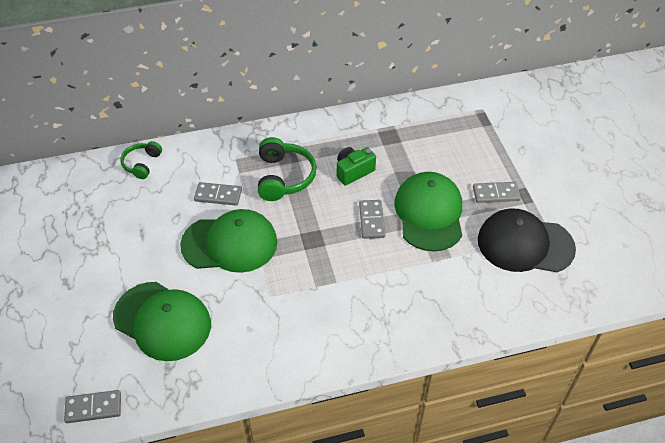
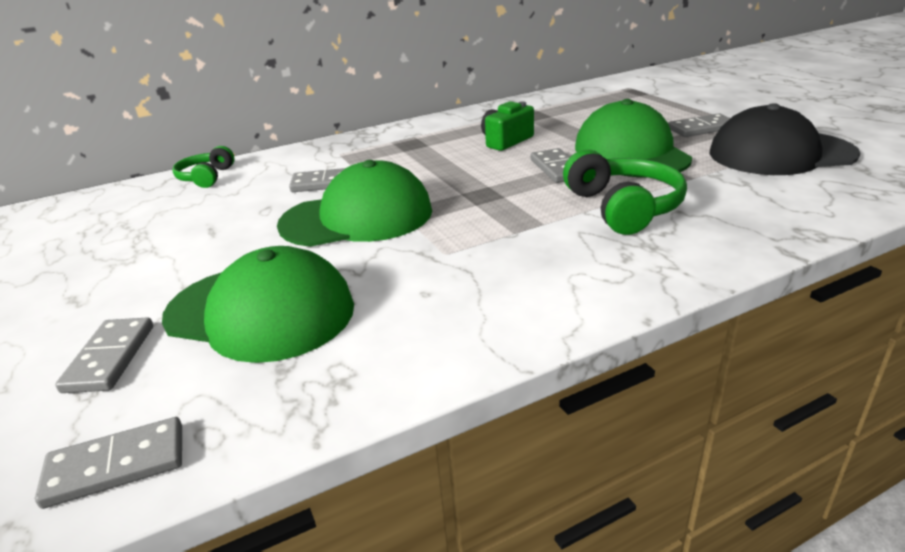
camera: 10 degrees left, 20 degrees down
green headphones [258,137,317,201] -> green headphones moved to [563,150,687,235]
none -> grey domino [55,317,153,393]

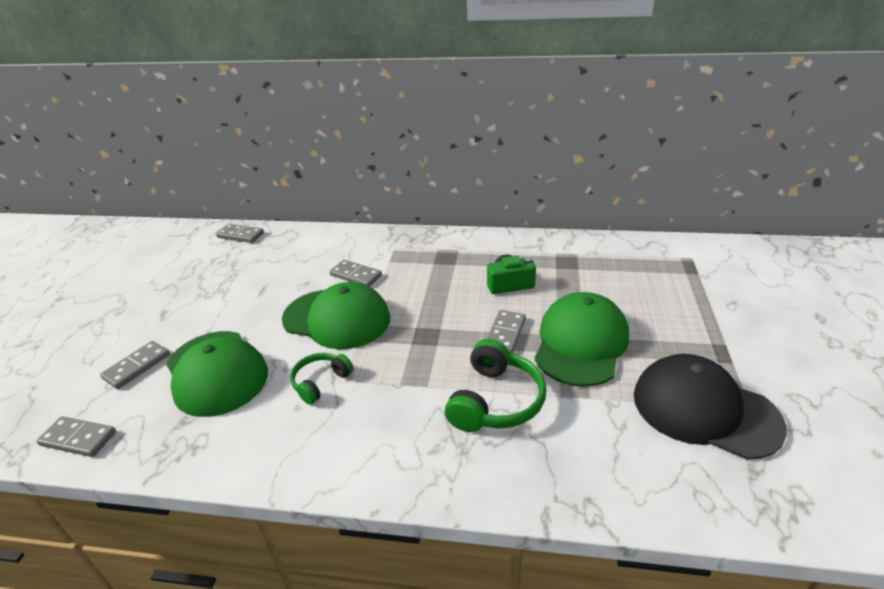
camera: 35 degrees right, 5 degrees up
green headphones [173,146,235,188] -> green headphones moved to [290,353,354,405]
grey domino [668,113,730,137] -> grey domino moved to [216,224,264,243]

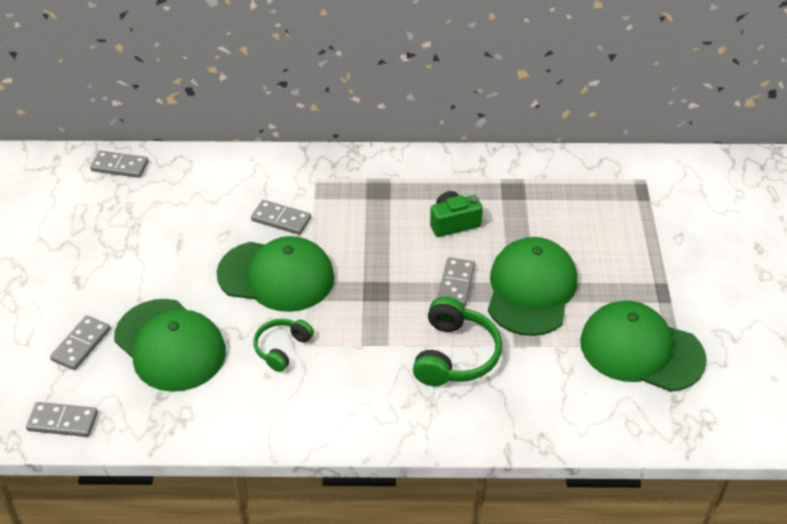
camera: 10 degrees left, 10 degrees up
black cap [634,354,787,460] -> green cap [580,301,707,392]

